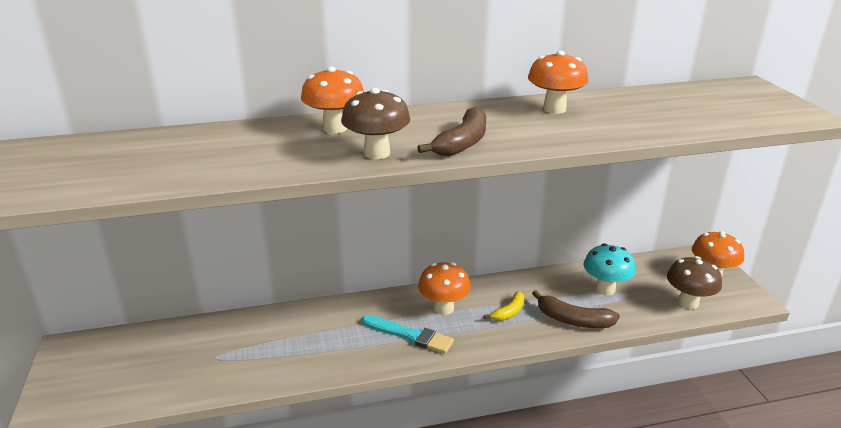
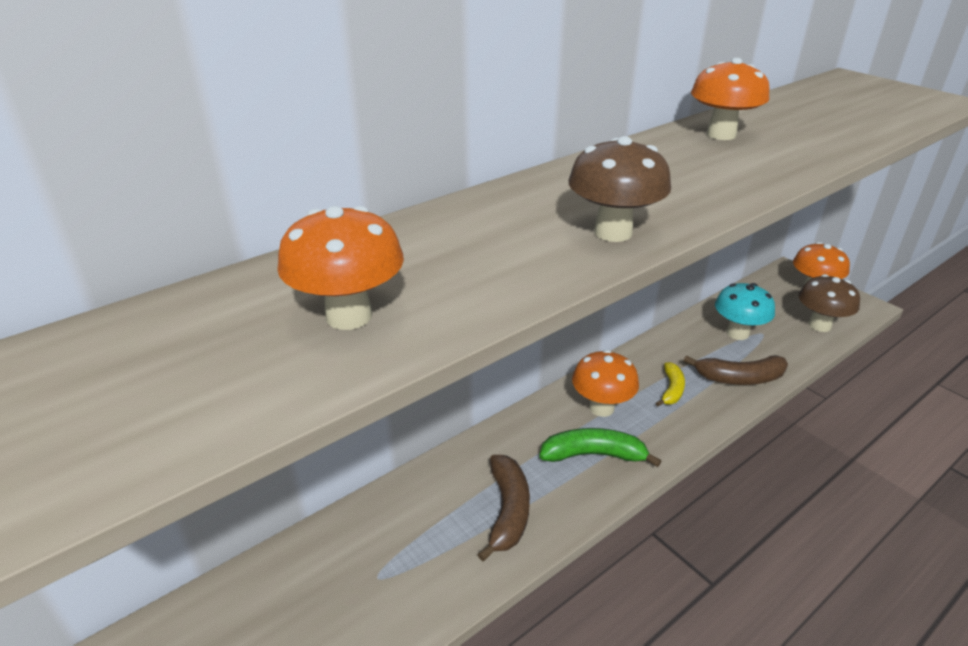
camera: 25 degrees left, 5 degrees up
orange mushroom [301,67,364,133] -> orange mushroom moved to [277,206,404,330]
turquoise brush [362,315,454,354] -> green banana [539,428,661,467]
brown banana [418,107,486,156] -> brown banana moved to [477,455,530,561]

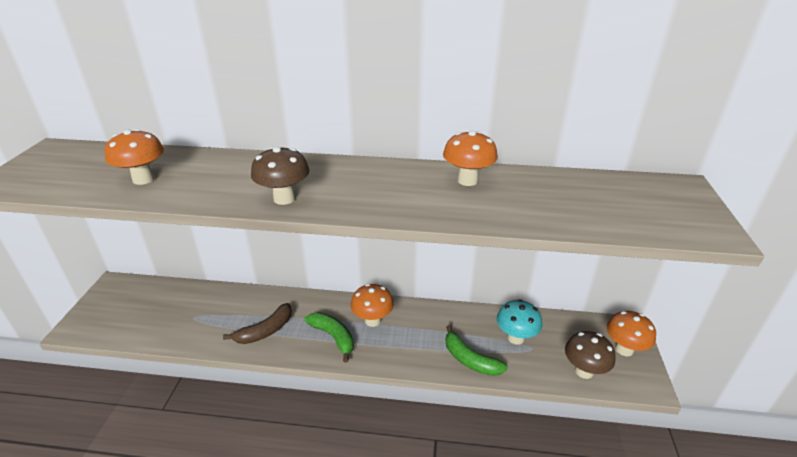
camera: 45 degrees right, 0 degrees up
yellow banana [656,362,685,406] -> none
brown banana [684,355,788,385] -> green banana [446,325,508,376]

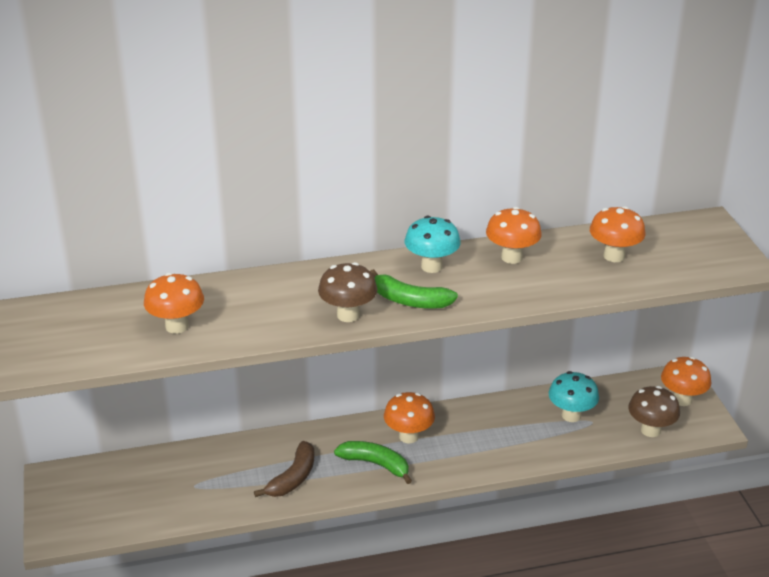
camera: 20 degrees left, 0 degrees up
green banana [446,325,508,376] -> green banana moved to [370,269,458,309]
none -> turquoise mushroom [405,216,461,273]
none -> orange mushroom [590,206,646,262]

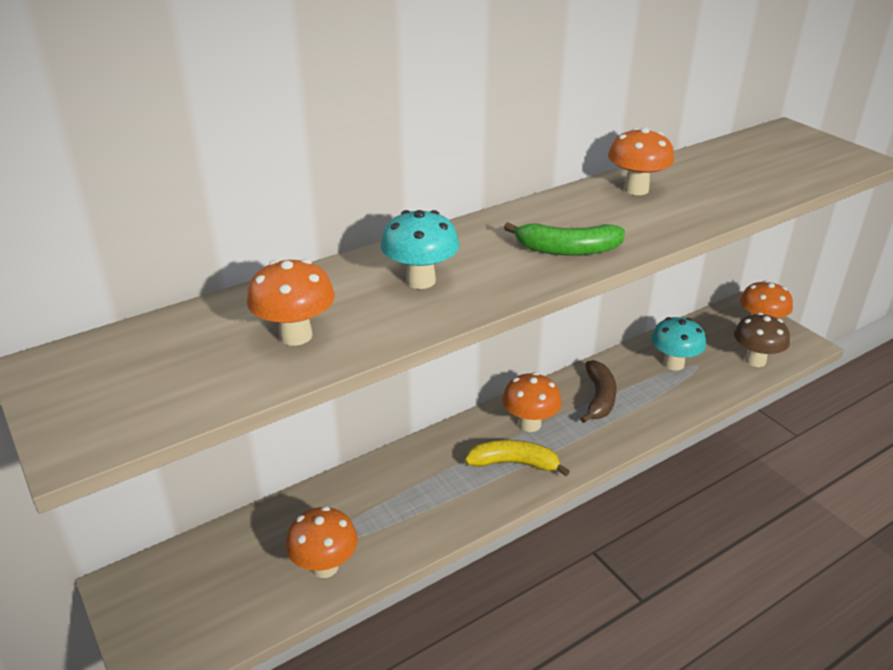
camera: 20 degrees left, 0 degrees up
brown banana [254,441,314,497] -> brown banana moved to [580,360,617,423]
brown mushroom [318,262,377,322] -> none
green banana [334,441,412,484] -> yellow banana [465,440,570,476]
turquoise mushroom [405,216,461,273] -> turquoise mushroom moved to [381,210,459,289]
orange mushroom [590,206,646,262] -> orange mushroom moved to [286,506,358,578]

